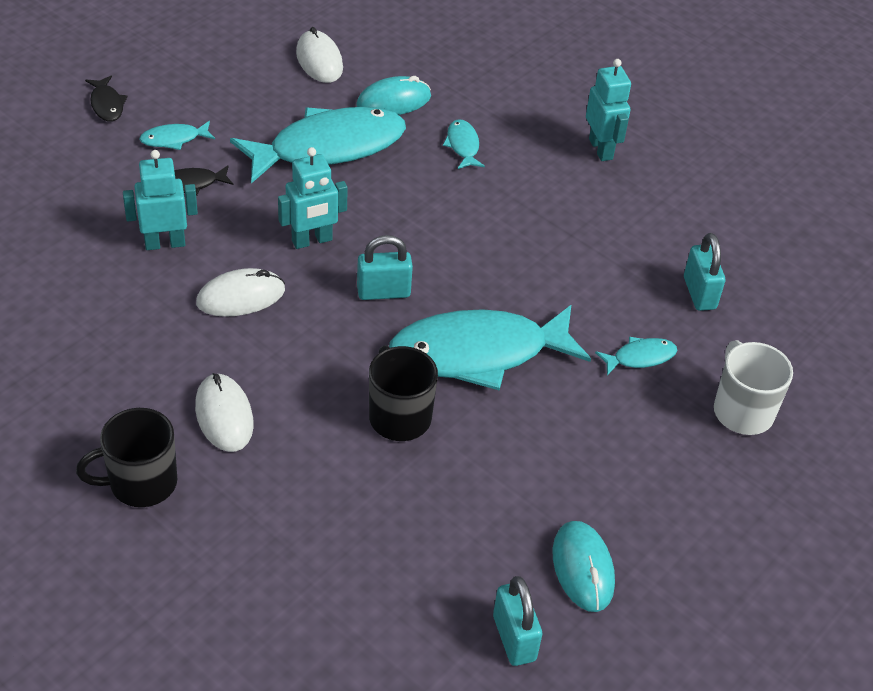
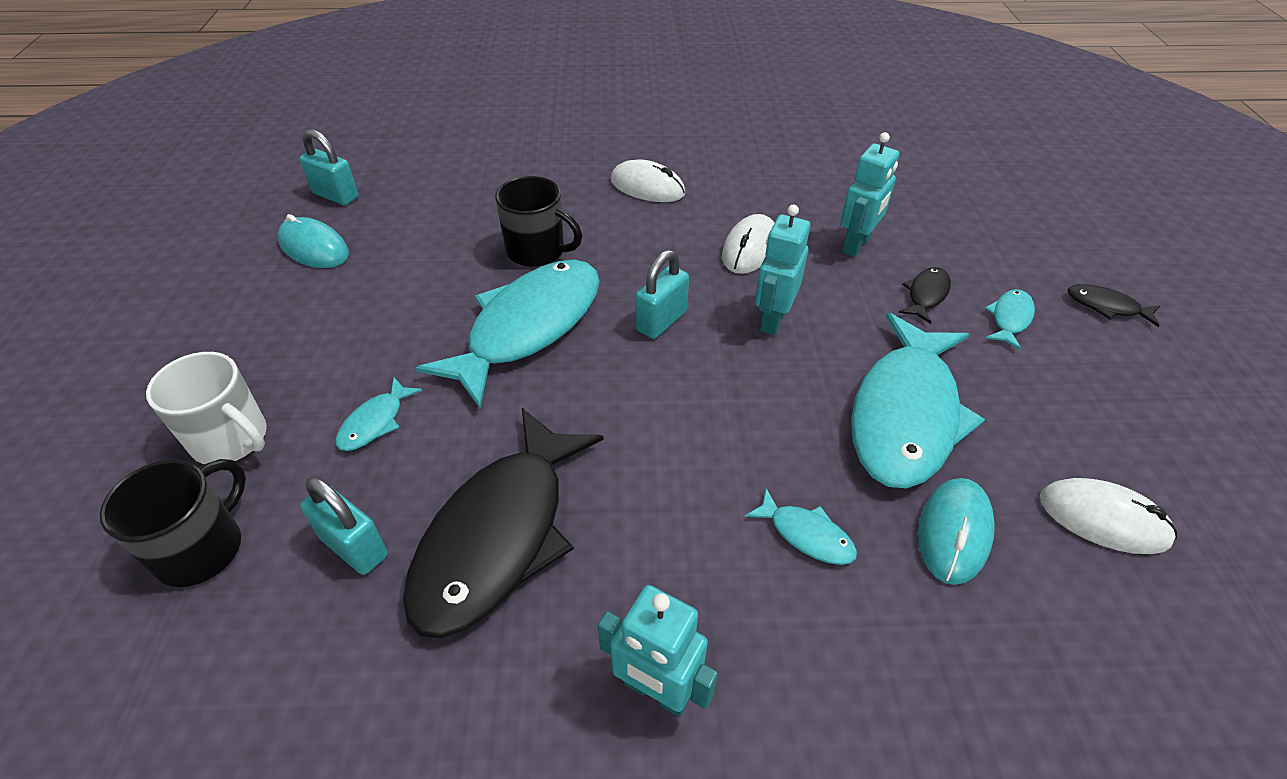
camera: 140 degrees right, 0 degrees up
black mug [76,408,177,507] -> black mug moved to [100,459,246,587]
none -> black fish [402,408,603,638]

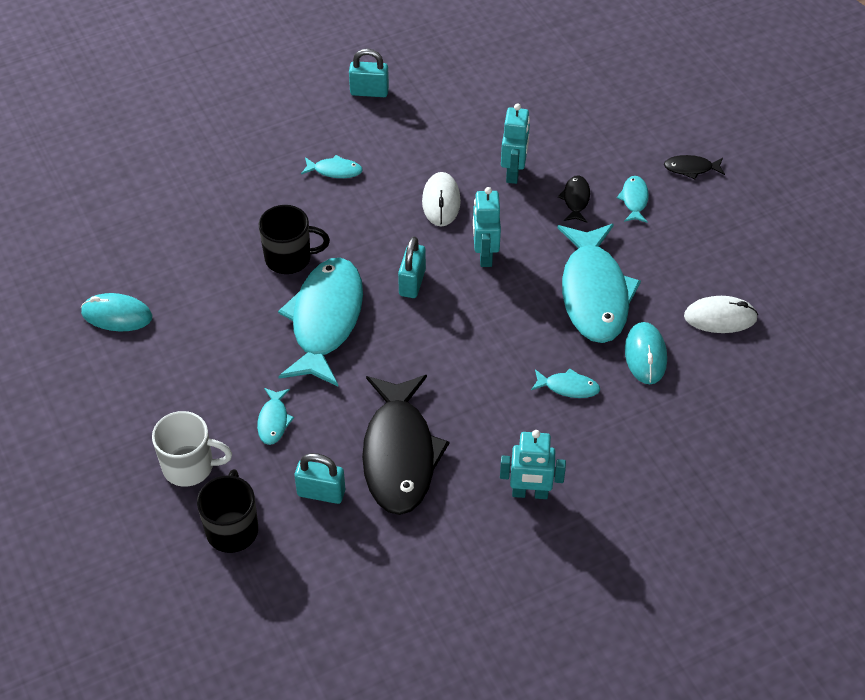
camera: 25 degrees left, 5 degrees up
turquoise padlock [300,129,358,205] -> turquoise padlock moved to [349,49,389,97]
white mouse [611,159,686,202] -> turquoise fish [301,155,363,178]

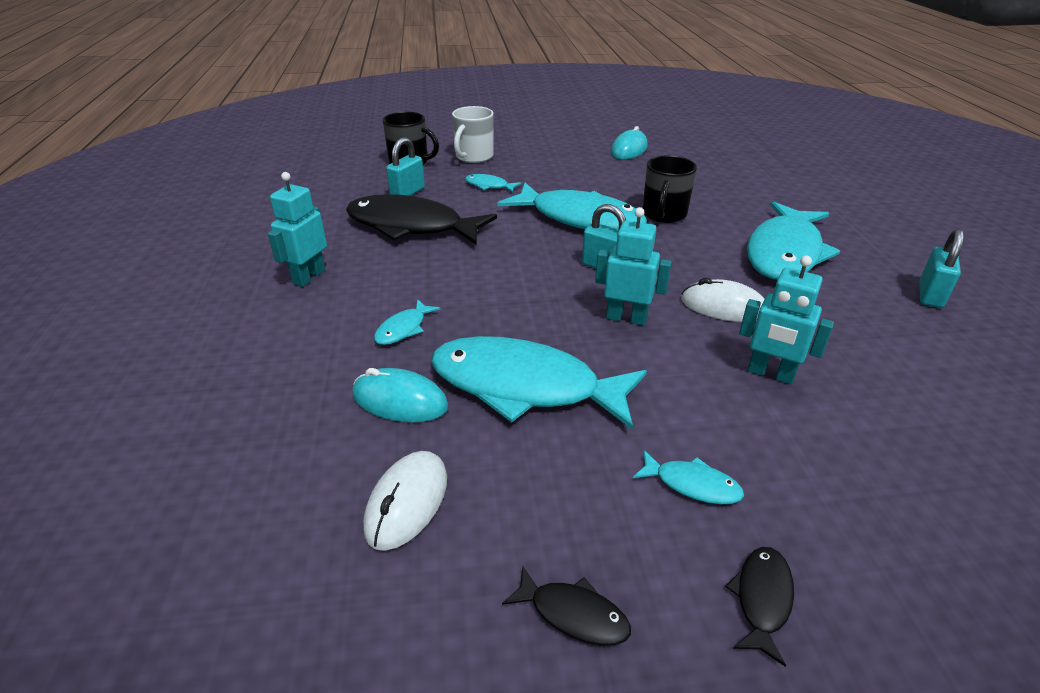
camera: 110 degrees right, 15 degrees down
turquoise fish [301,155,363,178] -> turquoise fish [747,201,840,280], size x2.39
black fish [558,175,590,223] -> black fish moved to [502,566,631,646]

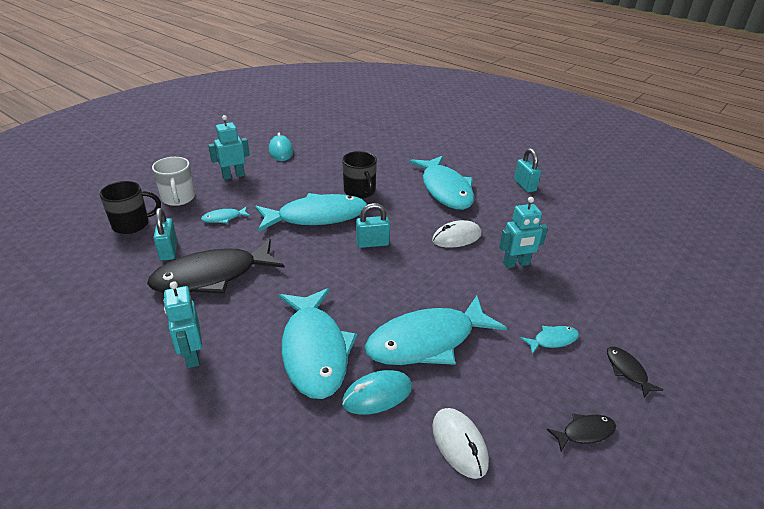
camera: 45 degrees left, 0 degrees up
turquoise fish [374,299,440,345] -> turquoise fish [279,288,357,399], size x2.39
turquoise robot [595,207,672,326] -> turquoise robot moved to [208,115,250,180]

